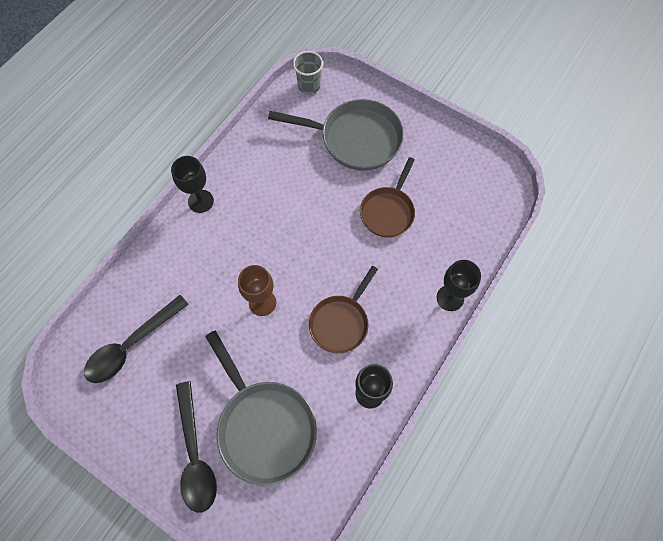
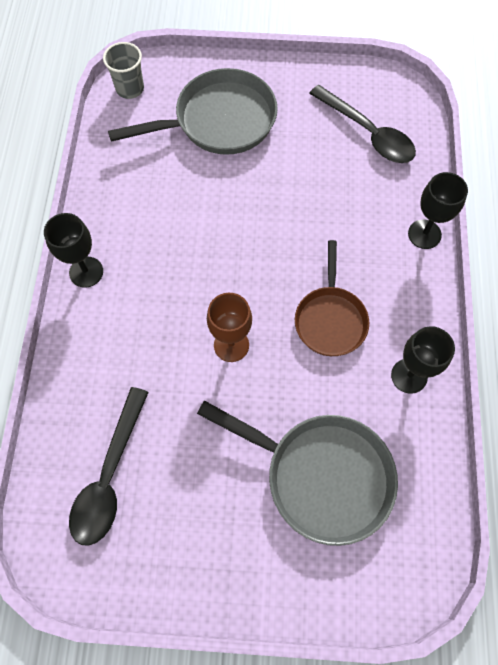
camera: 30 degrees left, 0 degrees up
black spoon [176,381,217,513] -> black spoon moved to [309,85,416,163]
brown pan [360,157,415,237] -> none

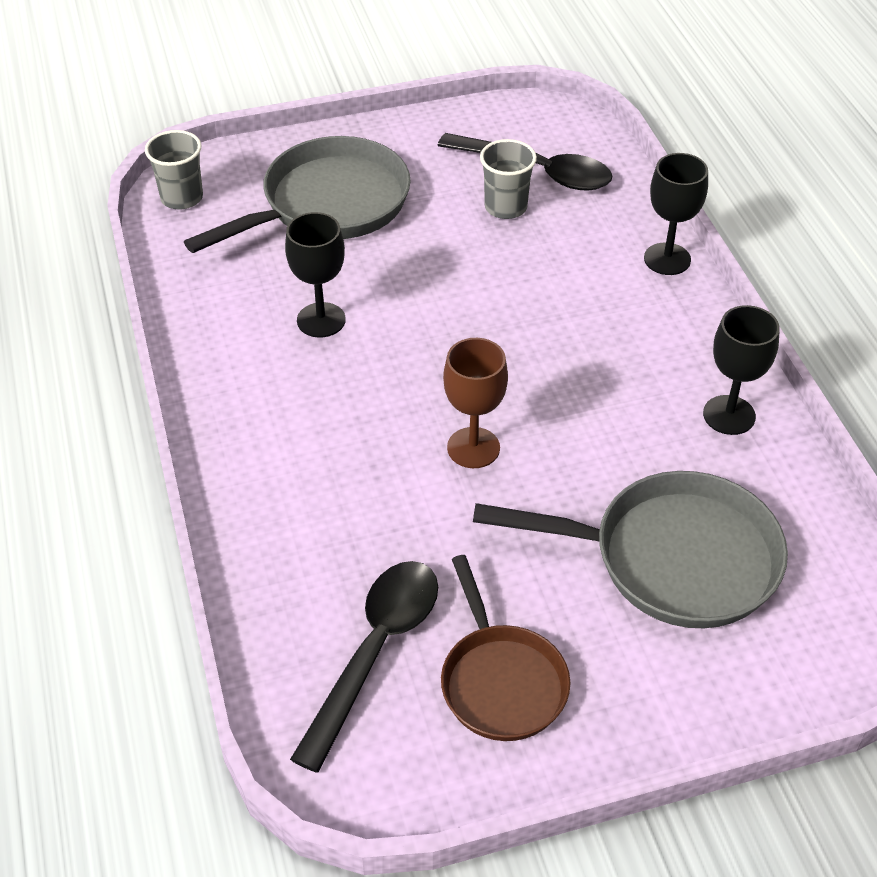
camera: 20 degrees left, 20 degrees down
black goblet [44,213,103,288] -> black goblet moved to [285,212,346,337]
black spoon [69,387,149,546] -> black spoon turned 150 degrees counterclockwise [290,561,438,773]
brown pan [295,240,369,356] -> brown pan moved to [441,555,571,741]
none -> grey cup [480,139,537,219]

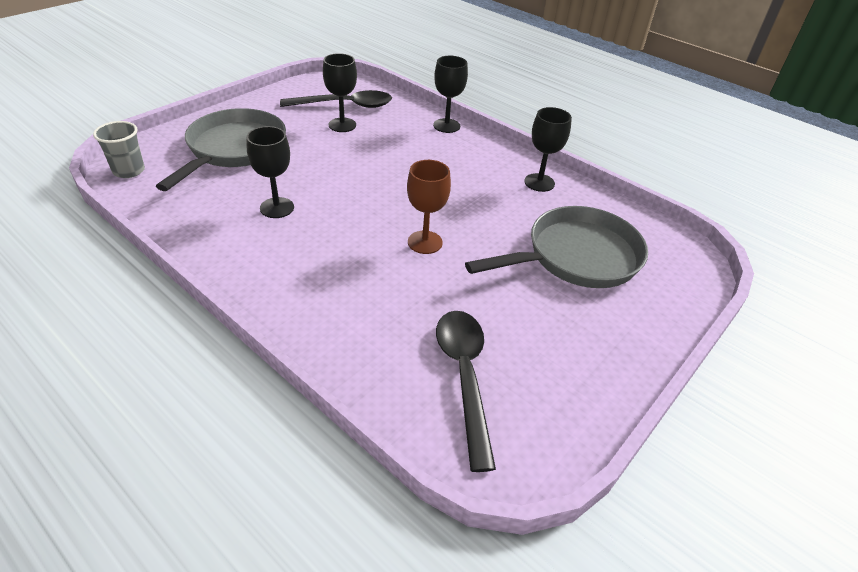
camera: 35 degrees left, 5 degrees down
brown pan [441,555,571,741] -> none
grey cup [480,139,537,219] -> black goblet [323,53,357,132]

